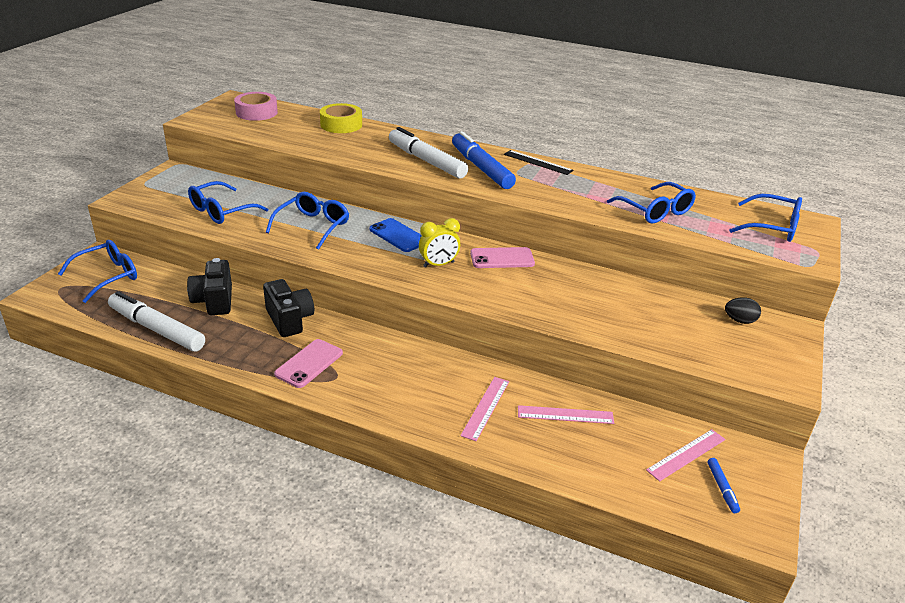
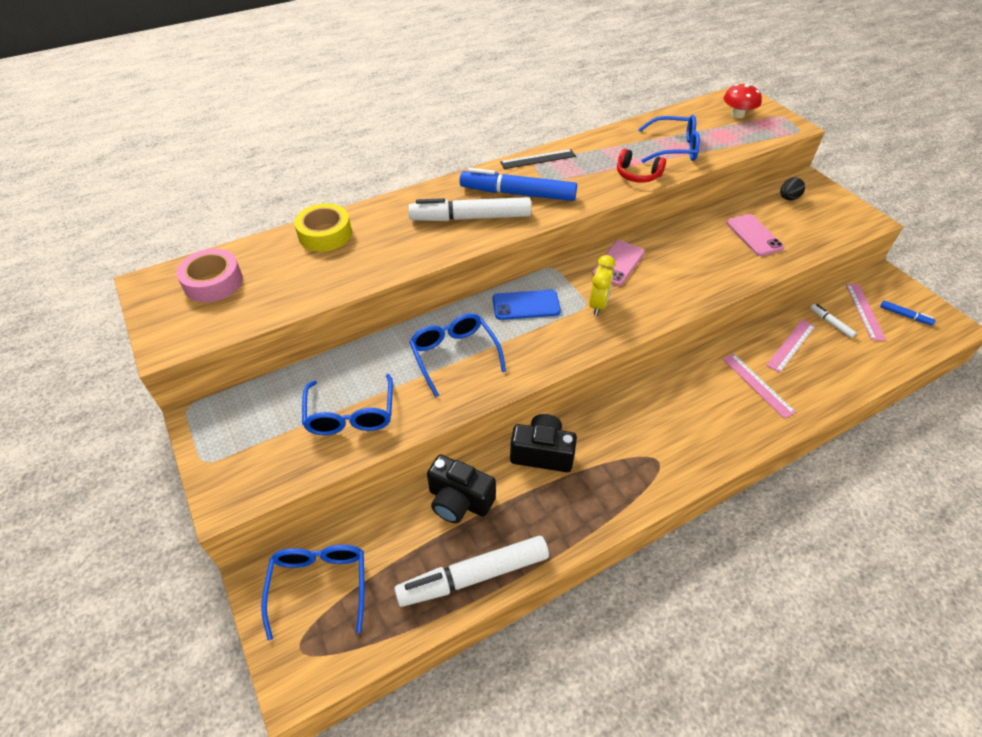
camera: 50 degrees left, 15 degrees up
pink phone [274,339,343,388] -> pink phone moved to [726,214,784,256]
blue glasses [729,194,802,242] -> red mushroom [724,84,762,118]
none -> red headphones [617,148,666,183]
none -> white marker [810,304,857,338]

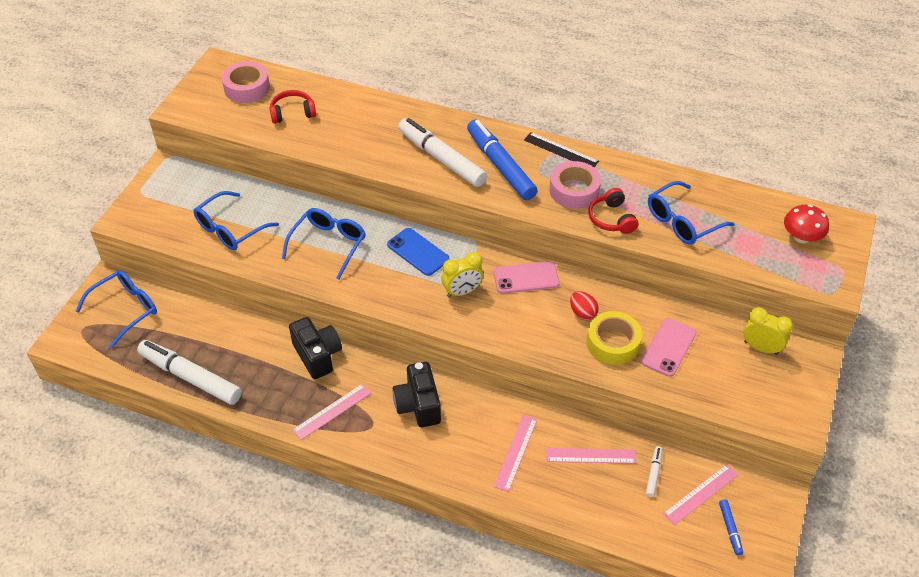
camera: 50 degrees right, 0 degrees up
yellow tape [294,203,352,252] -> yellow tape moved to [587,311,642,365]
black camera [427,455,496,523] -> black camera moved to [393,362,441,427]
blue glasses [638,115,700,163] -> blue glasses turned 90 degrees clockwise [648,181,735,245]
black egg [780,177,805,200] -> yellow clock [743,307,793,355]
none -> red headphones [270,90,316,124]
none -> pink ruler [293,384,371,440]
none -> pink tape [550,161,601,209]
none -> red egg [570,291,599,320]

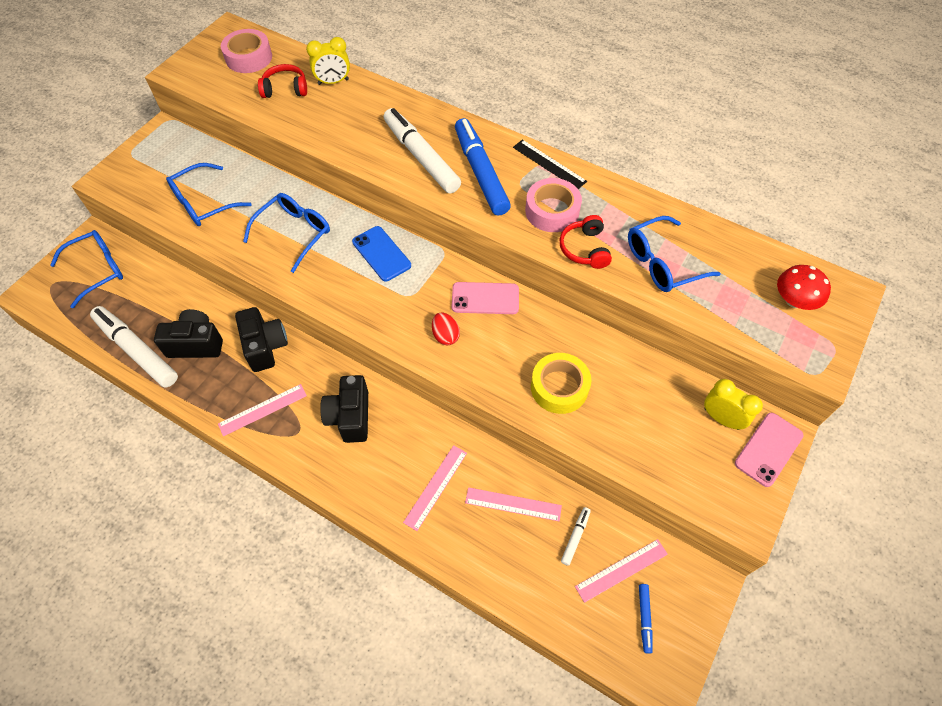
camera: 10 degrees right, 10 degrees up
yellow clock [441,252,483,297] -> yellow clock moved to [306,37,350,85]
red egg [570,291,599,320] -> red egg moved to [432,312,460,345]
pink phone [641,318,696,377] -> pink phone moved to [735,413,804,487]
none -> black camera [154,309,223,358]

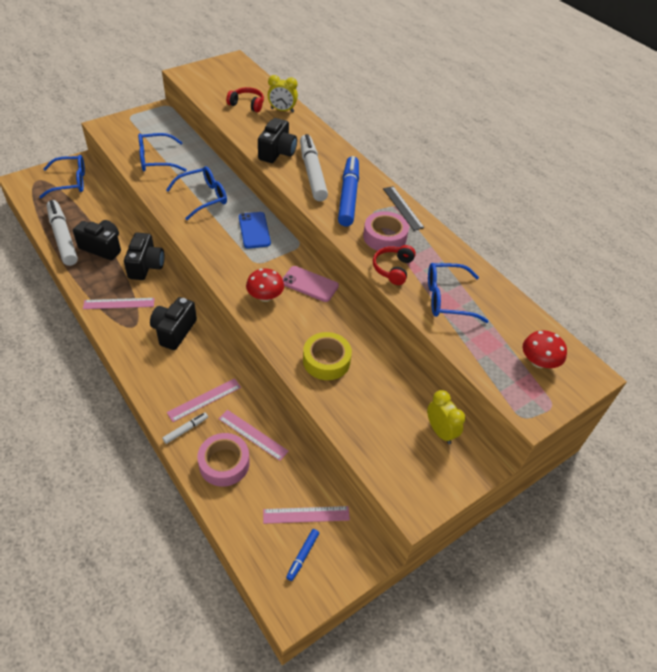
camera: 20 degrees right, 10 degrees down
pink tape [221,29,272,73] -> pink tape moved to [197,433,250,487]
red egg [432,312,460,345] -> red mushroom [246,268,284,302]
white marker [561,507,591,566] -> white marker moved to [163,412,208,444]
pink phone [735,413,804,487] -> none
none -> black camera [258,118,297,163]

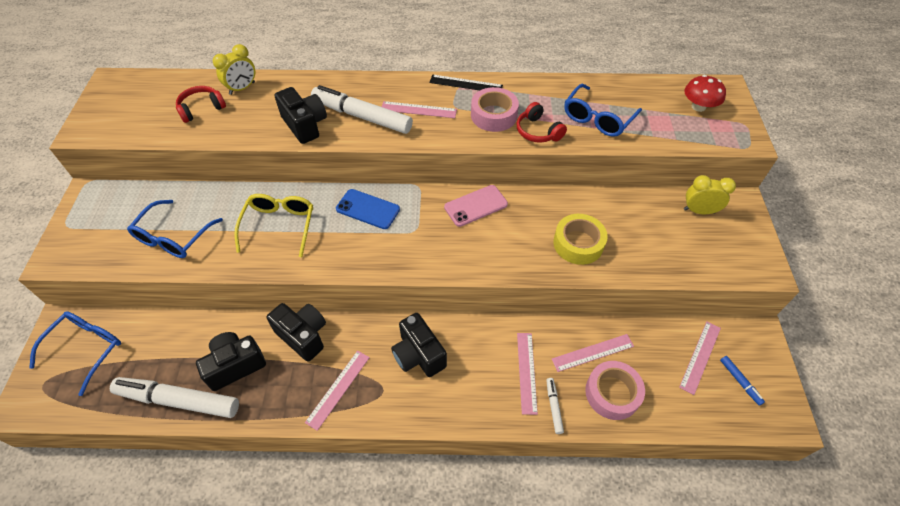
camera: 50 degrees left, 5 degrees up
blue glasses [166,166,227,220] -> yellow glasses [234,194,313,257]
red mushroom [246,268,284,302] -> none
blue marker [338,156,359,227] -> pink ruler [382,101,457,118]

